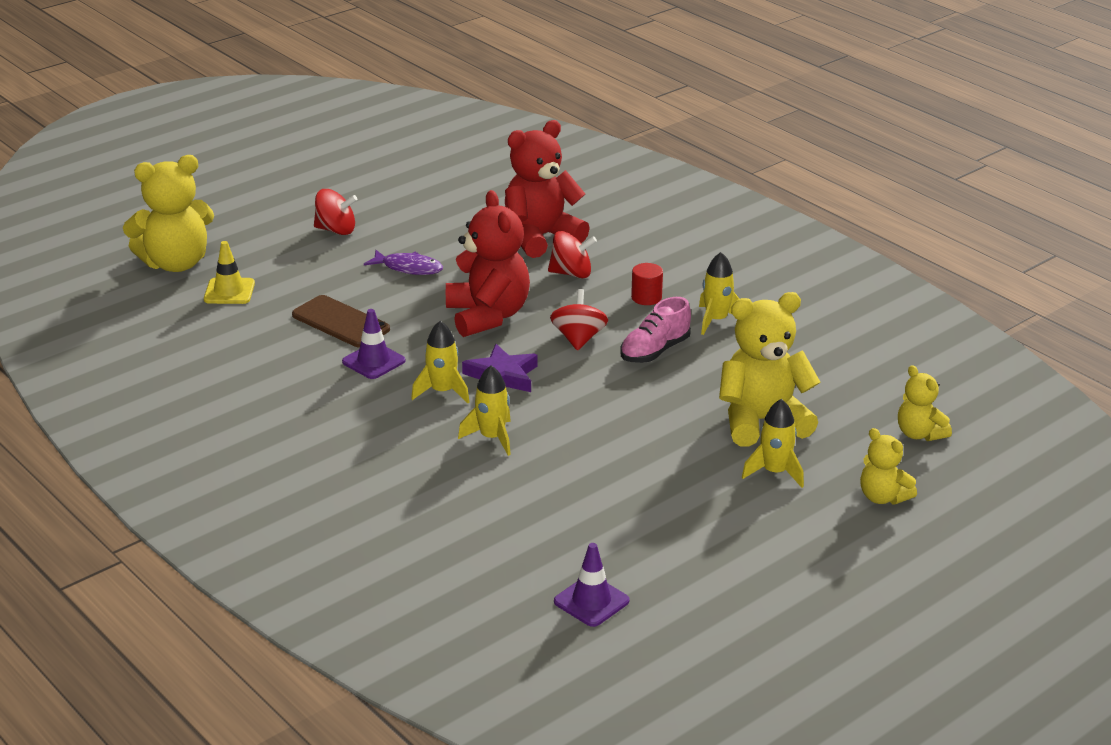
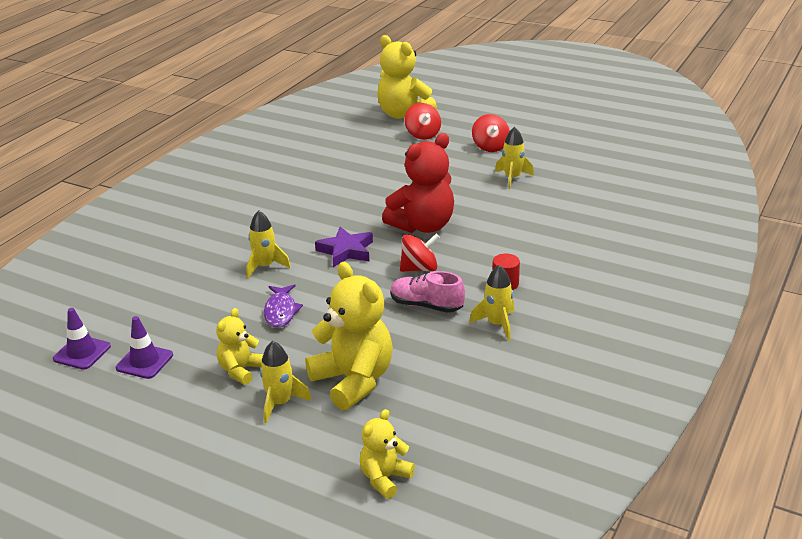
camera: 70 degrees right, 0 degrees up
yellow traffic cone [204,241,255,304] -> none
brown phone [292,295,390,347] -> none
purple traffic cone [342,309,405,379] -> purple traffic cone moved to [116,316,173,379]
purple fish [364,250,443,275] -> purple fish moved to [264,284,303,328]
yellow rocket [411,321,470,403] -> yellow rocket moved to [495,127,534,189]
red teddy bear [505,120,590,258] -> none
red spinning top [548,231,597,278] -> red spinning top moved to [404,103,441,140]
yellow teddy bear [860,428,917,504] -> yellow teddy bear moved to [216,308,263,385]

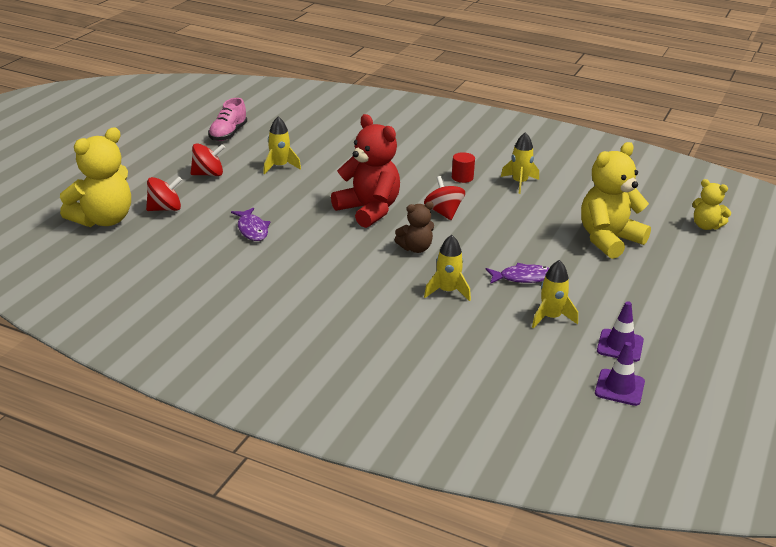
camera: 95 degrees left, 0 degrees up
yellow teddy bear [216,308,263,385] -> none
yellow rocket [260,341,312,423] -> yellow rocket moved to [532,260,578,328]
purple star [315,227,373,267] -> brown teddy bear [395,201,434,253]
pink shoe [390,271,465,313] -> pink shoe moved to [208,98,247,141]
none -> purple fish [231,208,270,241]

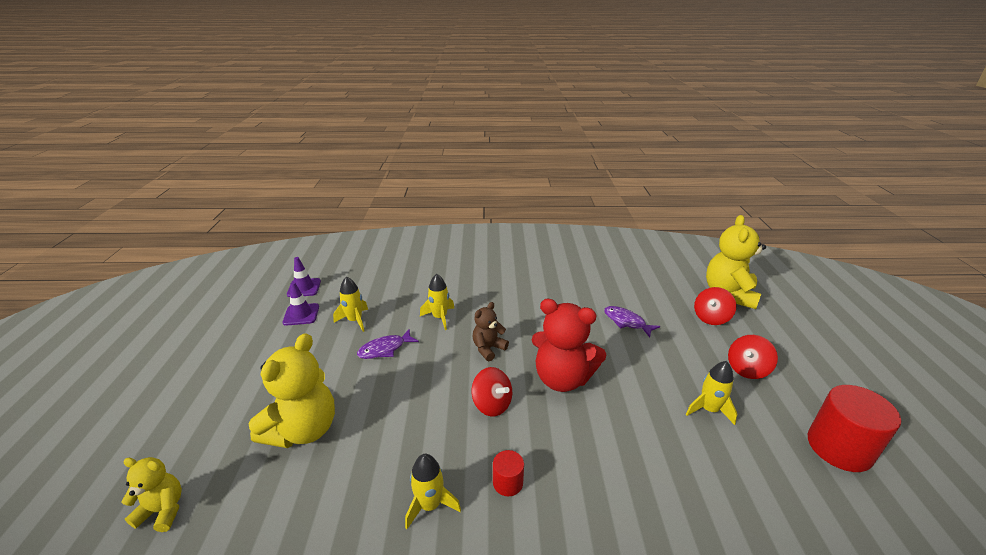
camera: 155 degrees right, 0 degrees up
pink shoe [208,98,247,141] -> red cylinder [808,385,901,472]

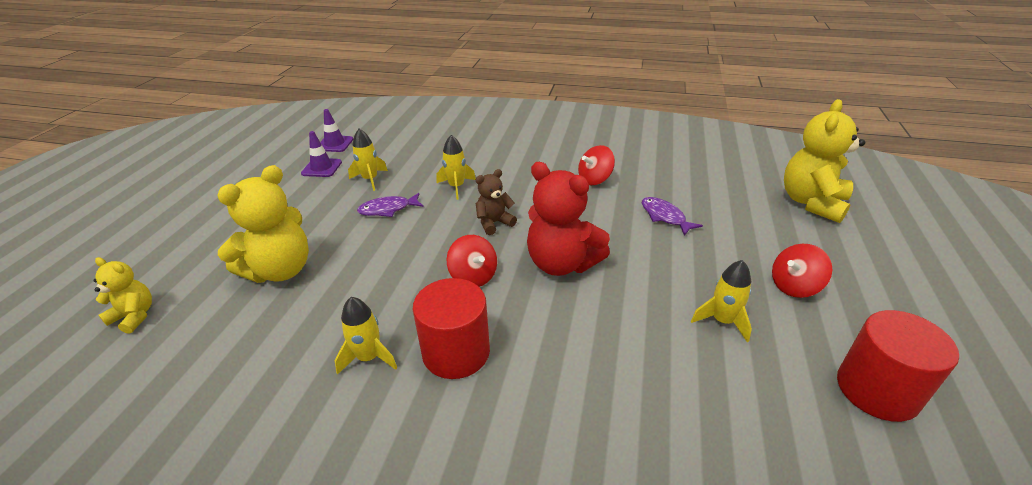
camera: 15 degrees right, 5 degrees up
red cylinder [493,450,524,496] -> red cylinder [412,278,490,379], size x2.03
red spinning top [694,287,736,325] -> red spinning top moved to [578,145,615,185]

